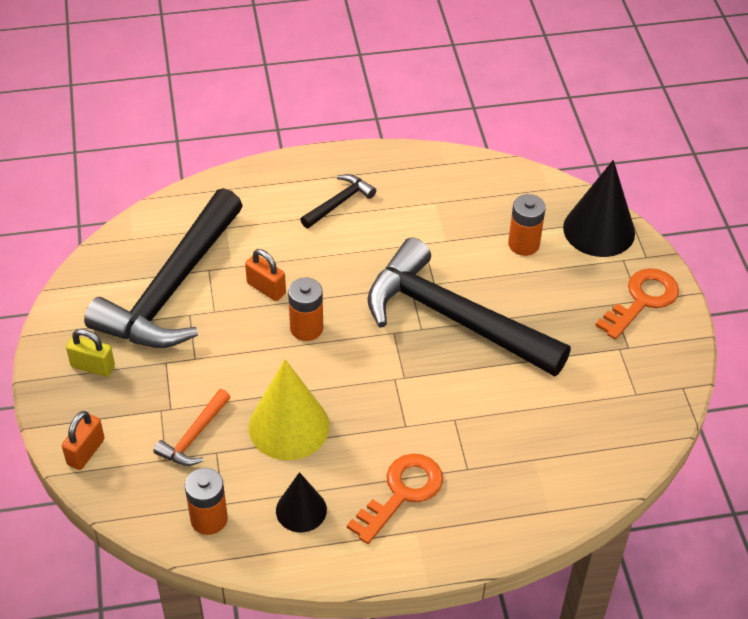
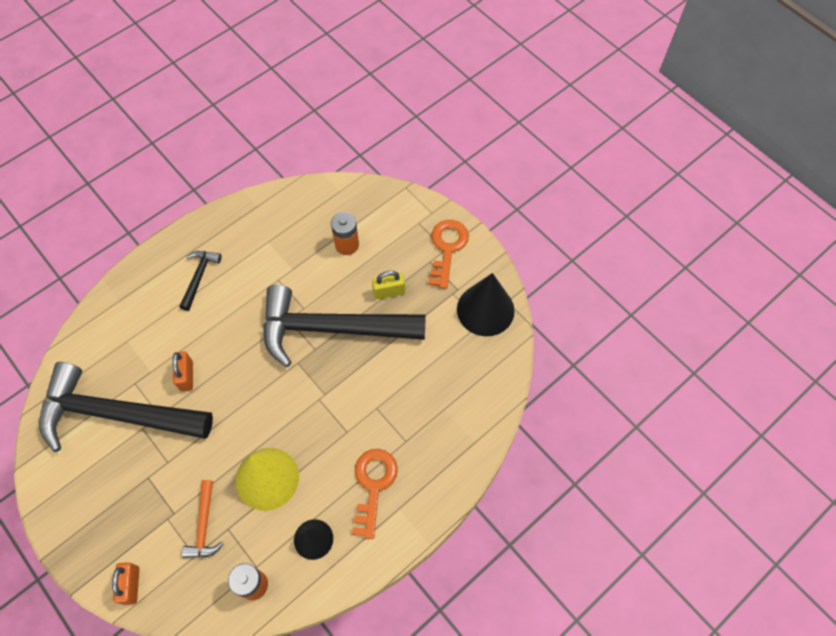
camera: 30 degrees left, 15 degrees up
yellow padlock [66,329,115,377] -> yellow padlock moved to [372,271,405,299]
black hammer [84,188,243,348] -> black hammer turned 105 degrees clockwise [39,362,213,452]
orange padlock [245,249,286,301] -> orange padlock turned 75 degrees clockwise [172,351,193,391]
orange battery [288,277,323,341] -> none
black cone [563,160,635,257] -> black cone moved to [457,273,515,336]

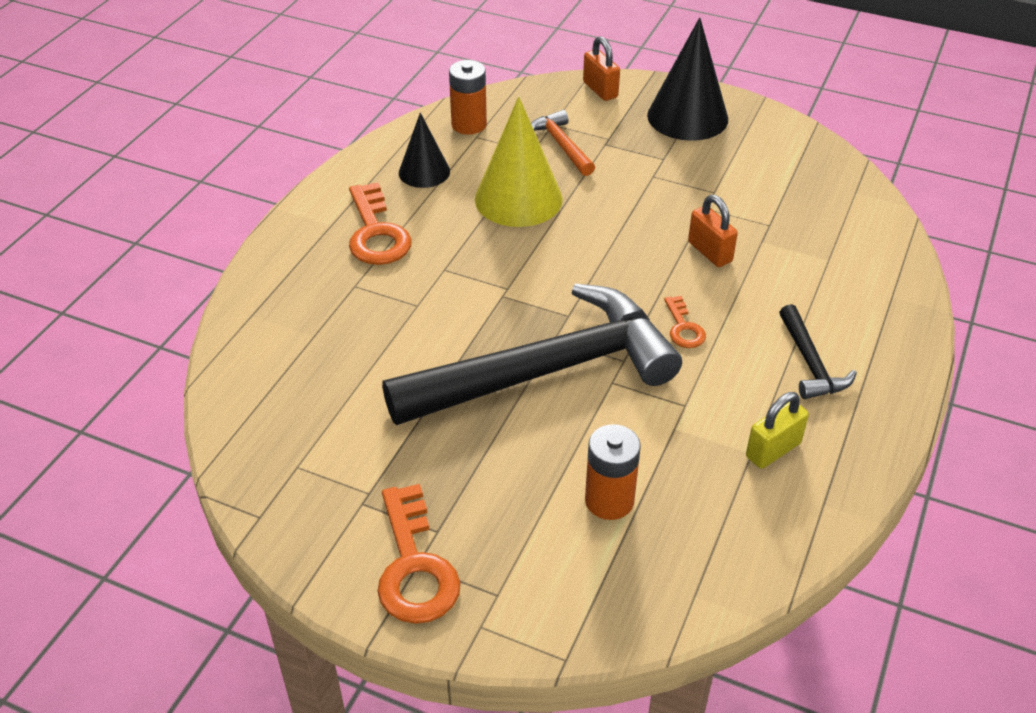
camera: 155 degrees right, 20 degrees down
black hammer [39,362,213,452] -> none
yellow padlock [372,271,405,299] -> yellow padlock moved to [746,392,809,469]
black cone [457,273,515,336] -> black cone moved to [647,17,728,141]
none -> orange key [664,296,706,348]

